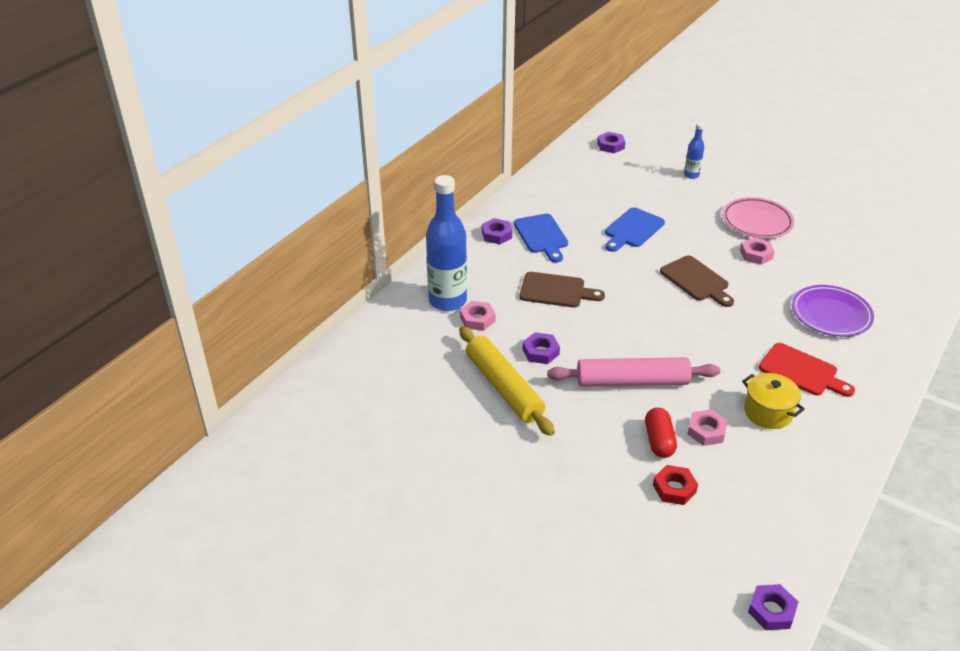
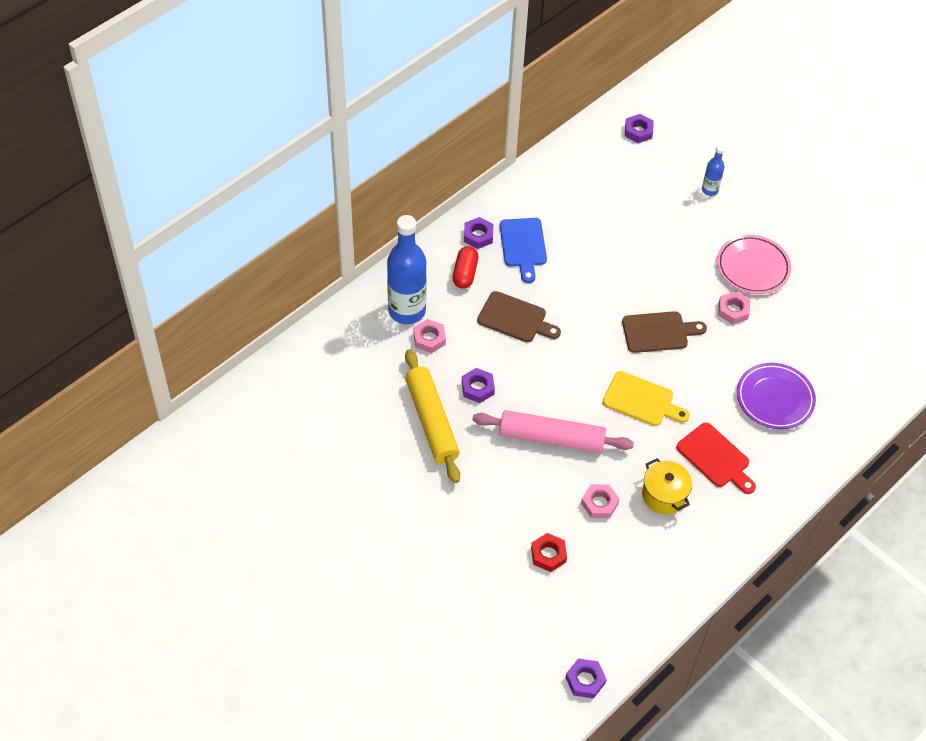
camera: 10 degrees right, 15 degrees up
blue cutting board [605,207,665,252] -> none
red capsule [645,408,677,458] -> red capsule moved to [452,246,478,289]
brown cutting board [660,255,734,307] -> brown cutting board turned 75 degrees counterclockwise [622,311,707,353]
none -> yellow cutting board [603,371,690,426]

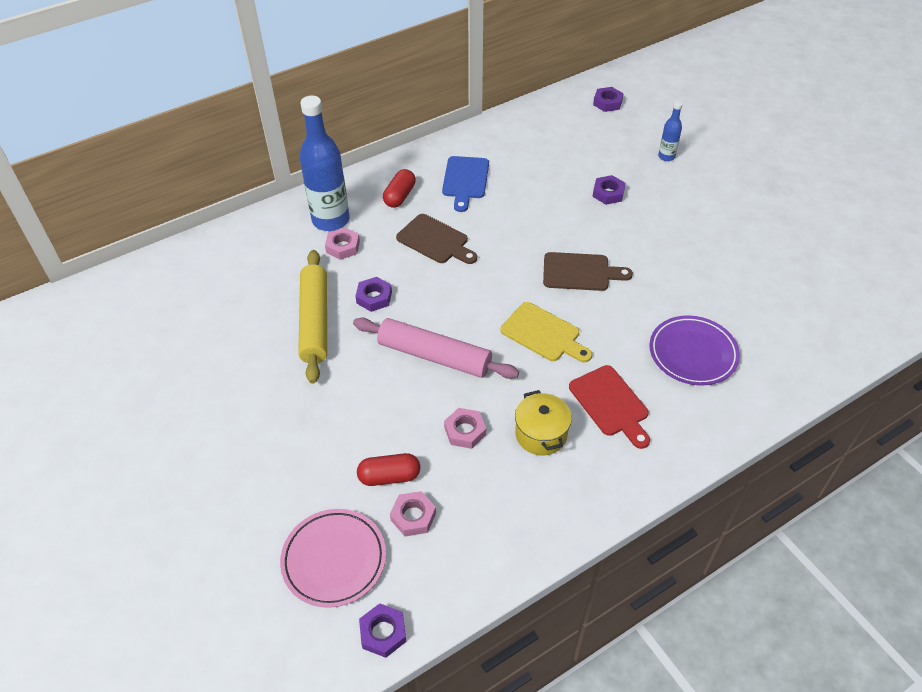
camera: 15 degrees right, 5 degrees down
purple nut [464,217,494,249] -> purple nut moved to [593,175,626,205]
red nut [531,533,567,572] -> red capsule [357,453,420,486]
pink plate [717,235,791,294] -> pink plate moved to [280,509,386,608]
pink nut [718,291,750,324] -> pink nut moved to [390,491,436,536]

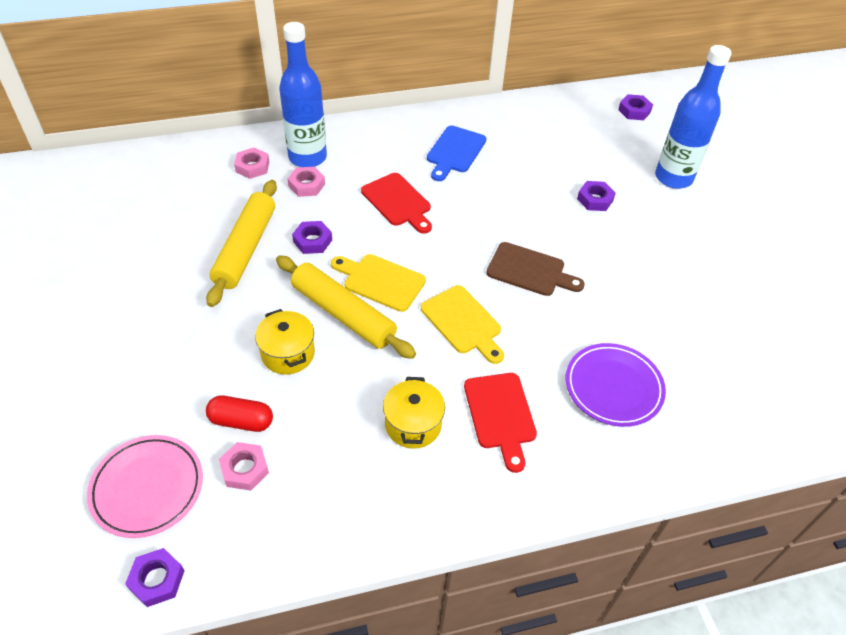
camera: 15 degrees right, 0 degrees up
pink rolling pin [353,318,519,379] -> yellow rolling pin [276,255,416,359]
red capsule [383,169,416,208] -> none
brown cutting board [396,214,477,264] -> red cutting board [361,173,432,234]
pink nut [444,408,486,449] -> pink nut moved to [234,148,269,179]
blue bottle [658,101,683,161] -> blue bottle [655,45,732,189], size x2.08
none -> yellow pot [255,309,315,375]
none -> yellow cutting board [331,254,426,312]

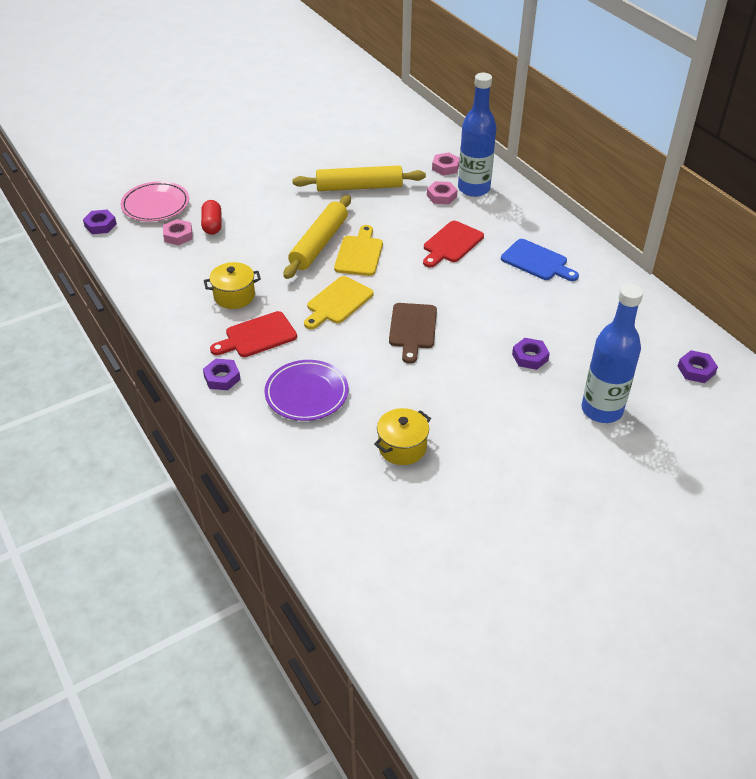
camera: 75 degrees right, 5 degrees down
yellow pot [255,309,315,375] -> yellow pot moved to [374,408,431,465]
purple nut [292,221,332,254] -> purple nut moved to [203,359,241,390]
blue cutting board [427,126,487,181] -> blue cutting board turned 150 degrees counterclockwise [501,239,579,281]

